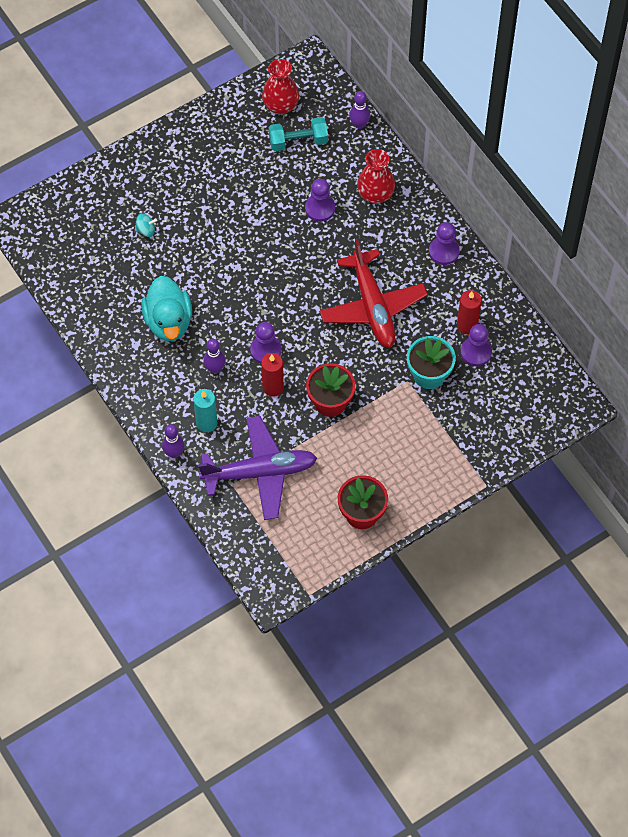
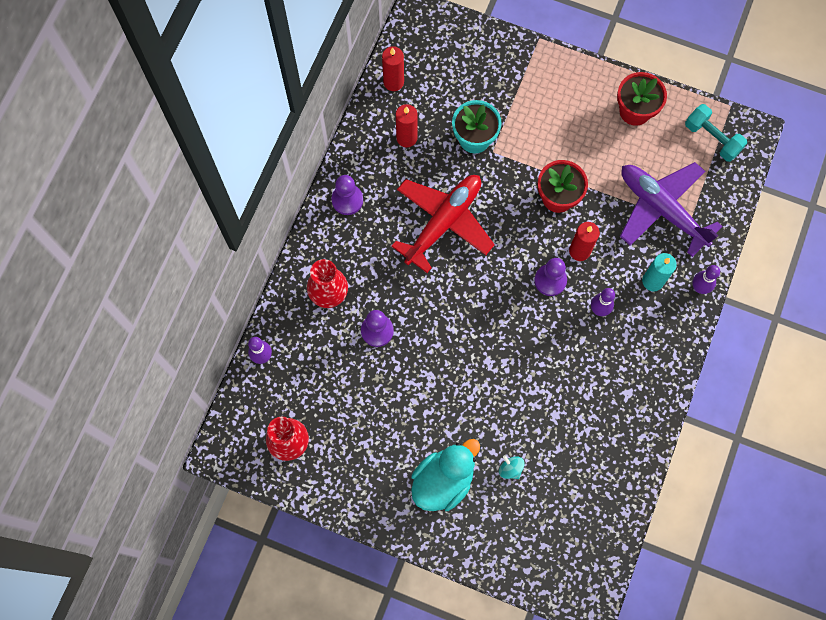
camera: 125 degrees left, 10 degrees up
turquoise duck [141,276,192,341] -> turquoise duck moved to [411,439,480,511]
turquoise dumbbell [269,117,328,151] -> turquoise dumbbell moved to [685,104,747,162]
purple pawn [461,324,492,366] -> none
none -> red candle [382,46,404,91]

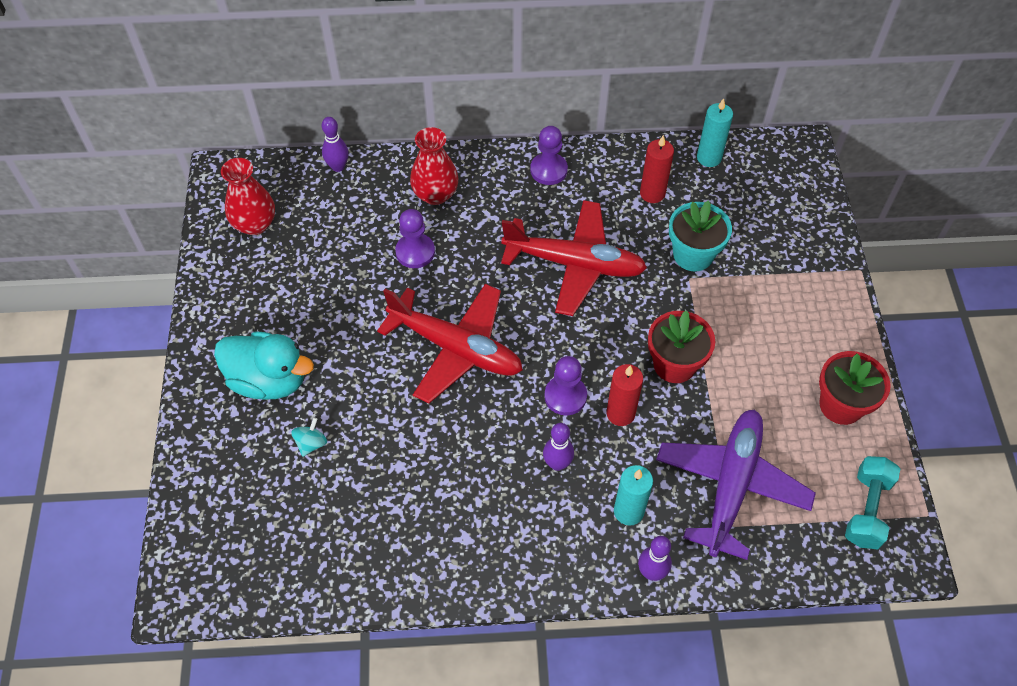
camera: 65 degrees right, 15 degrees down
red candle [382,46,404,91] -> turquoise candle [697,98,733,167]
none -> red plane [377,284,523,403]

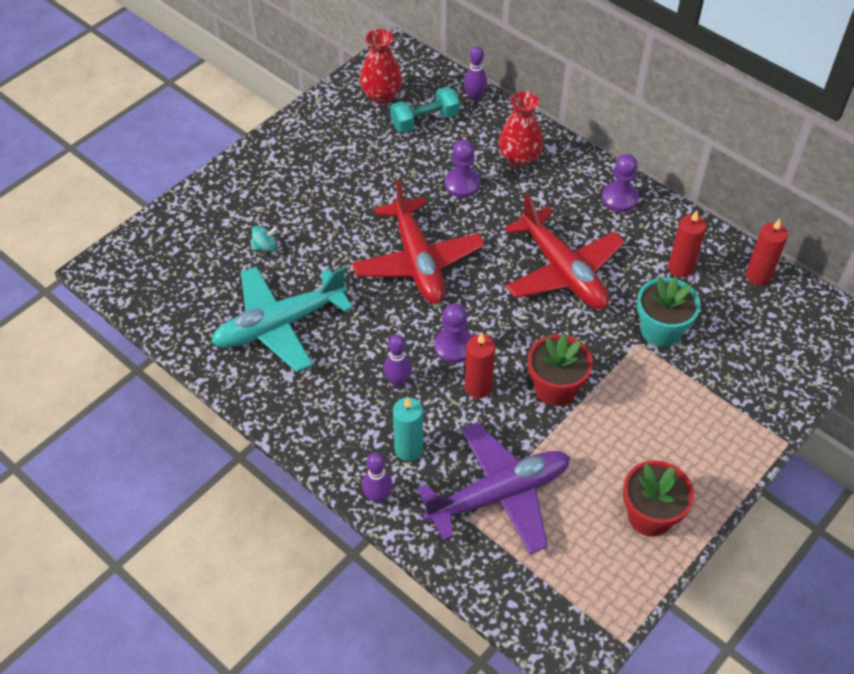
camera: 45 degrees right, 5 degrees down
turquoise duck [214,331,314,399] -> none
turquoise candle [697,98,733,167] -> red candle [746,219,788,286]
turquoise dumbbell [845,456,900,549] -> turquoise dumbbell moved to [390,87,460,133]
none -> turquoise plane [211,266,353,372]

